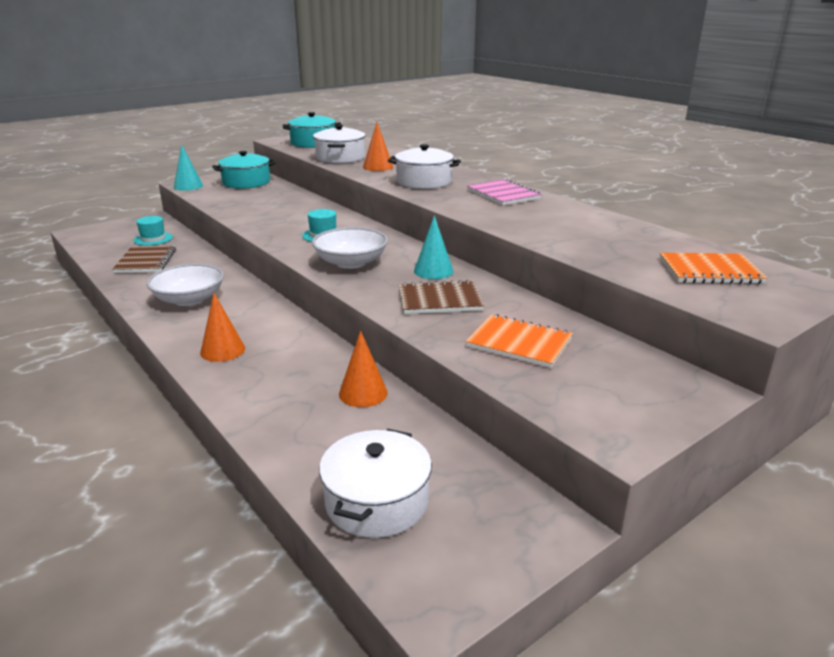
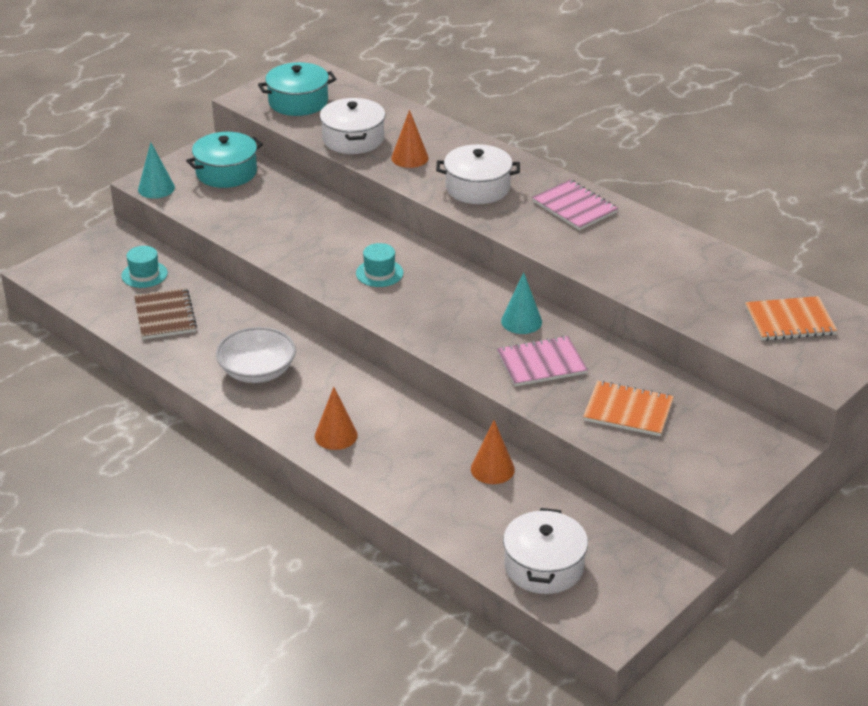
camera: 10 degrees left, 10 degrees up
white bowl [312,227,388,269] -> none
brown notebook [399,280,484,314] -> pink notebook [497,336,588,387]

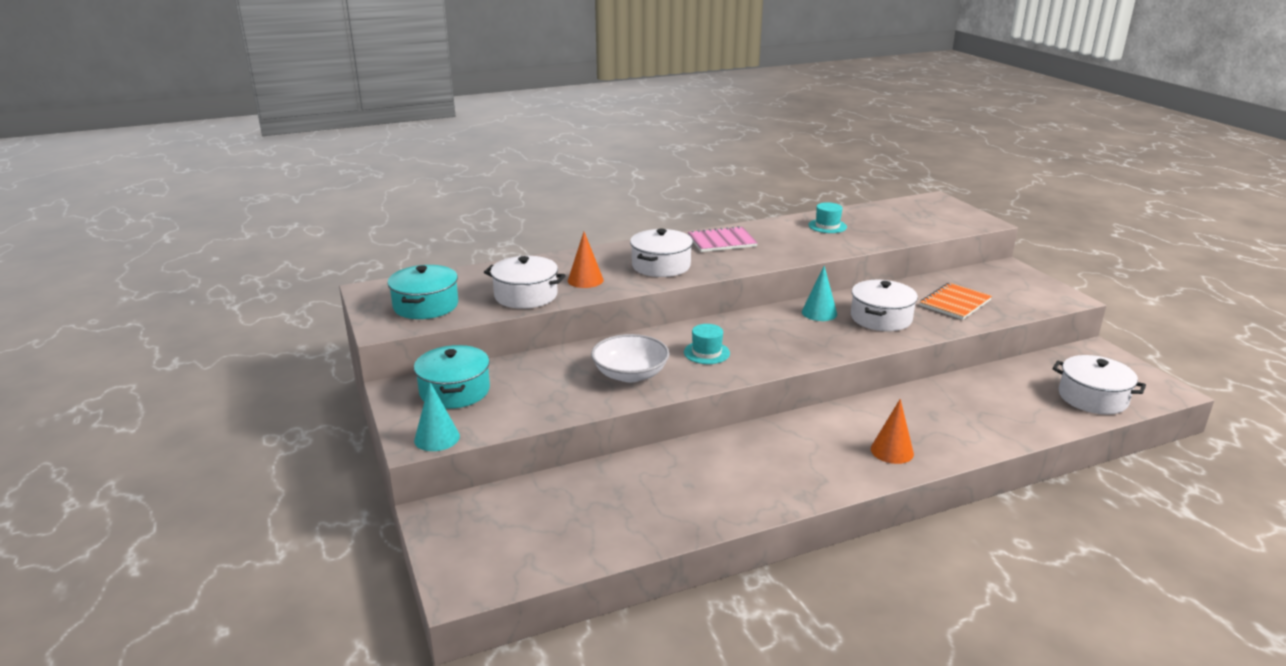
camera: 65 degrees left, 10 degrees down
turquoise hat [121,246,168,288] -> turquoise hat moved to [809,202,847,233]
brown notebook [134,288,197,339] -> none
white bowl [216,327,296,383] -> white bowl moved to [591,334,669,382]
orange cone [471,420,515,484] -> none
pink notebook [497,336,588,387] -> white pot [851,280,918,331]
orange notebook [745,296,837,341] -> none

